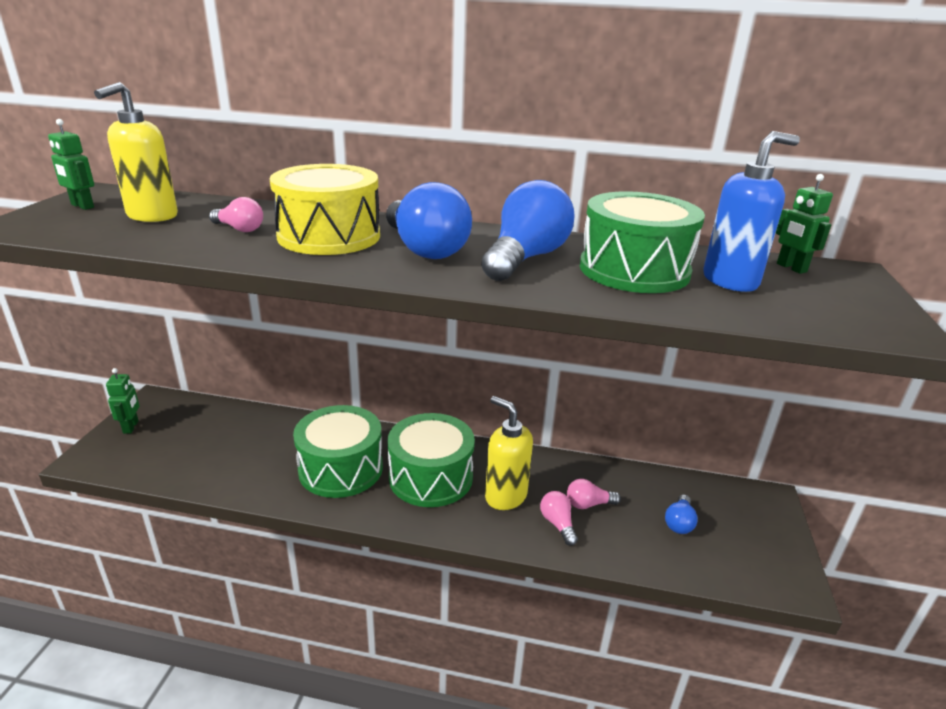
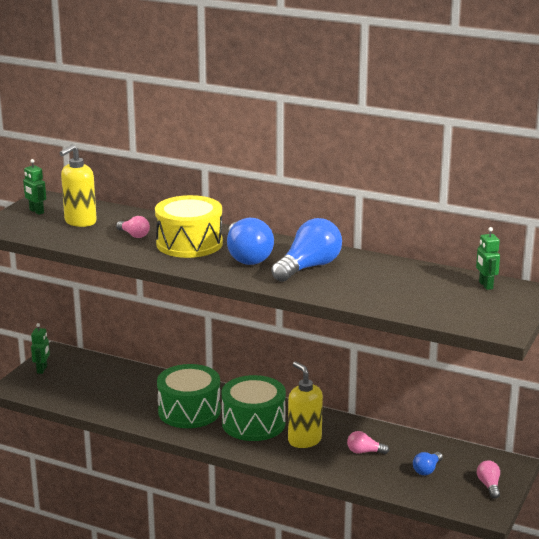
camera: 15 degrees right, 5 degrees down
pink light bulb [540,491,578,546] -> pink light bulb moved to [477,460,500,499]
green drum [580,191,705,293] -> none
blue soap dispenser [703,131,800,292] -> none

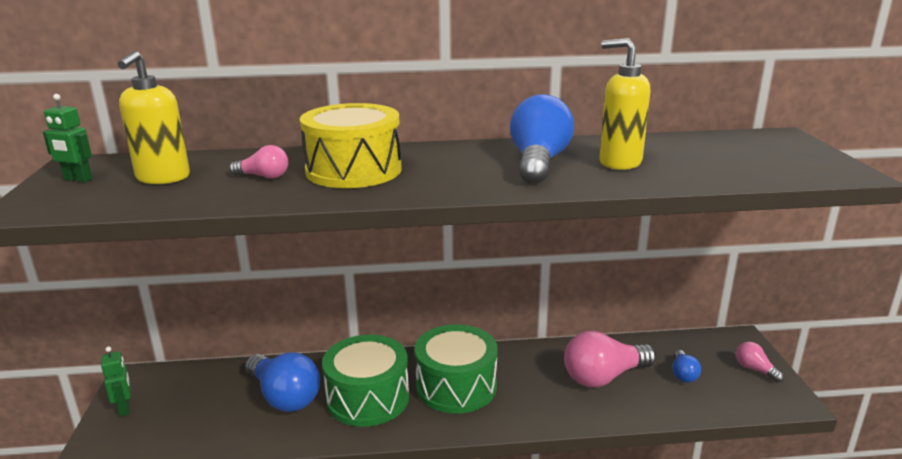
camera: 30 degrees left, 0 degrees up
blue light bulb [227,218,274,265] -> blue light bulb moved to [245,352,320,412]
yellow soap dispenser [288,362,323,448] -> yellow soap dispenser moved to [600,38,650,170]
pink light bulb [347,431,389,454] -> pink light bulb [564,331,656,387], size x2.02
green robot [476,227,500,290] -> none

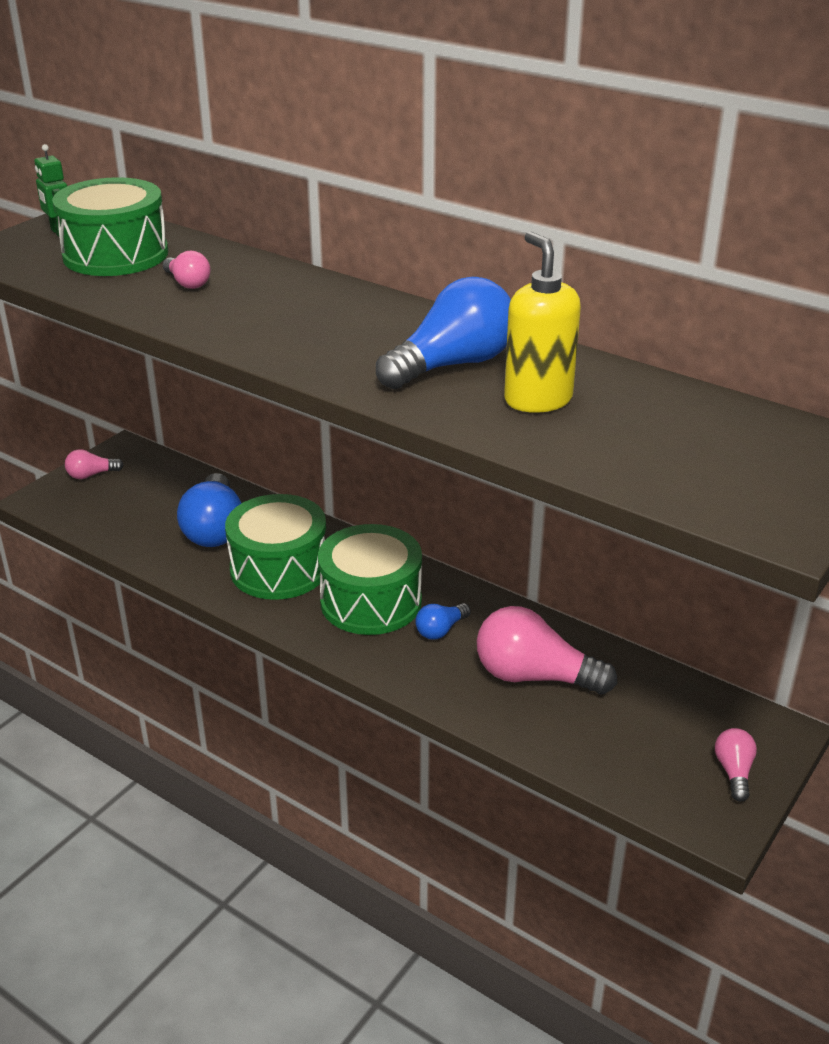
camera: 40 degrees right, 10 degrees up
green robot [101,346,131,417] -> pink light bulb [65,449,123,479]
yellow soap dispenser [118,51,190,184] -> green drum [52,177,168,276]
yellow drum [300,103,402,188] -> none
blue light bulb [672,350,701,383] -> blue light bulb moved to [415,603,471,640]

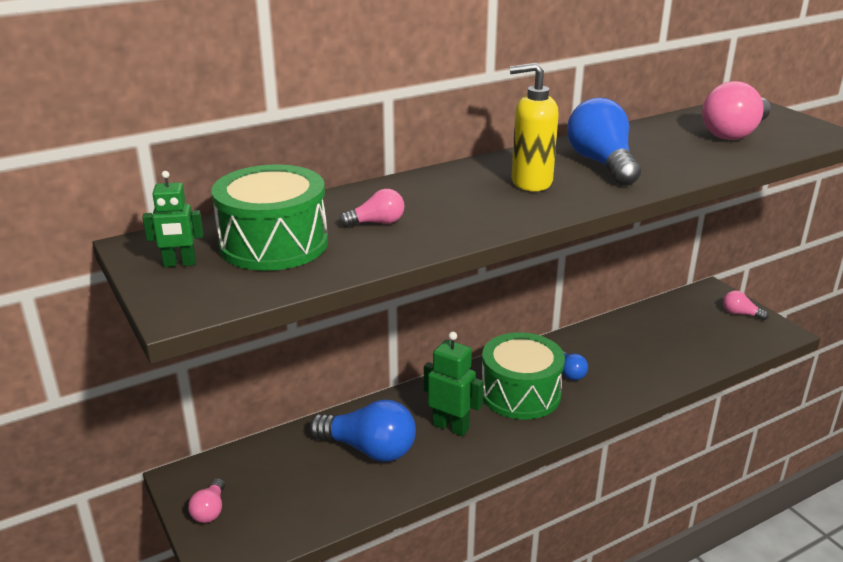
camera: 65 degrees left, 5 degrees down
green drum [225,494,326,600] -> green robot [424,332,484,436]
pink light bulb [477,606,617,694] -> pink light bulb moved to [702,81,771,140]
yellow soap dispenser [504,231,581,413] -> yellow soap dispenser moved to [510,63,559,191]

